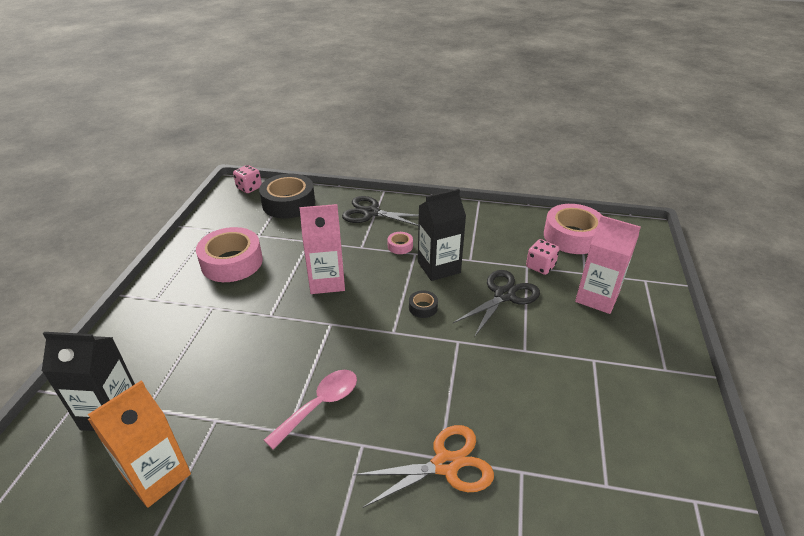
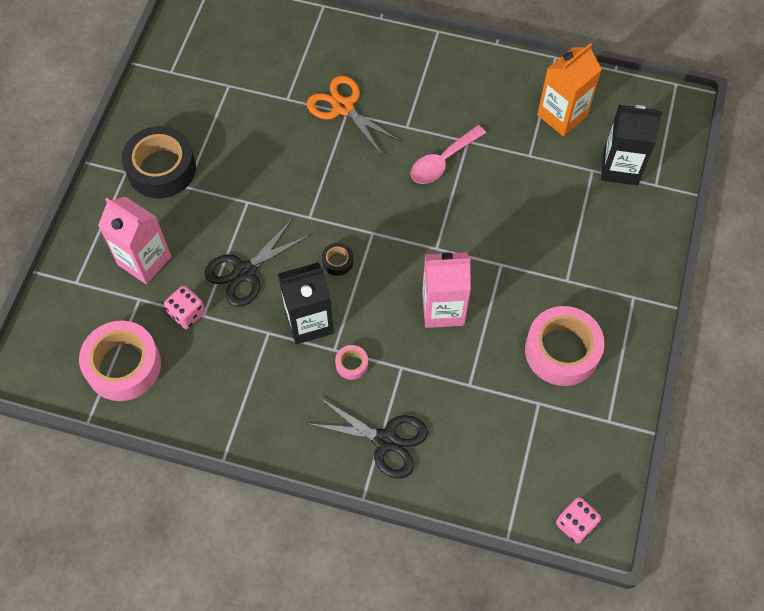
camera: 175 degrees left, 25 degrees up
black tape [259,174,315,218] -> black tape moved to [122,126,196,198]
orange scissors [353,425,494,508] -> orange scissors turned 60 degrees clockwise [307,76,401,155]

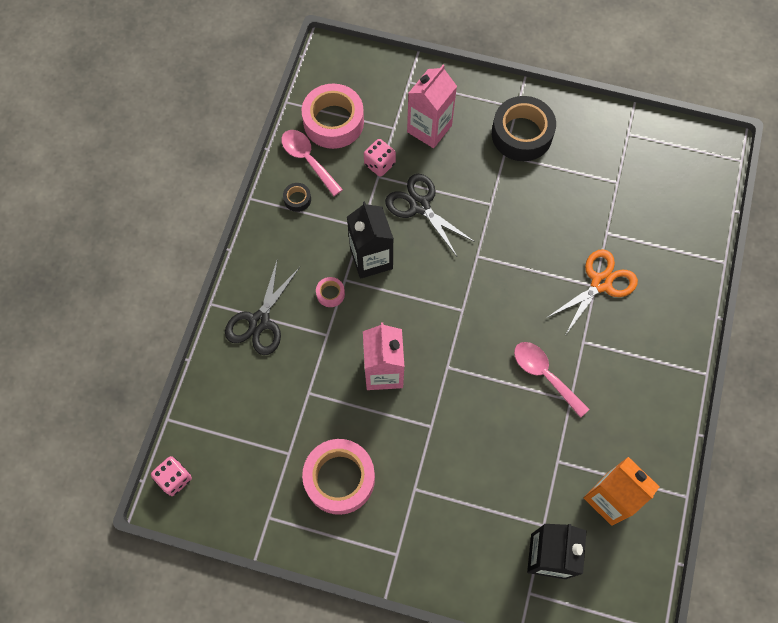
camera: 90 degrees right, 5 degrees up
black tape [322,243,353,276] -> black tape moved to [283,183,311,212]
none -> pink spoon [281,130,343,196]

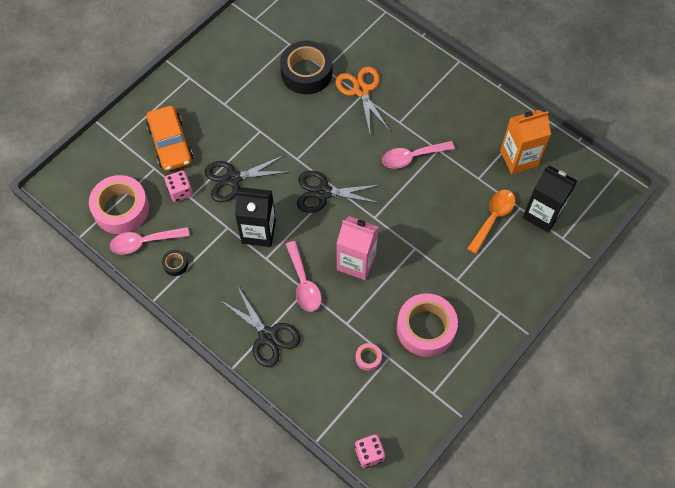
camera: 65 degrees left, 5 degrees down
pink tape [316,277,345,307] -> pink tape moved to [356,343,382,371]
pink carton [407,65,457,148] -> orange car [146,106,193,171]
black tape [492,96,556,161] -> black tape moved to [280,40,332,94]
none -> pink spoon [286,241,321,312]
none -> black scissors [297,171,380,213]
none -> orange spoon [467,190,515,254]

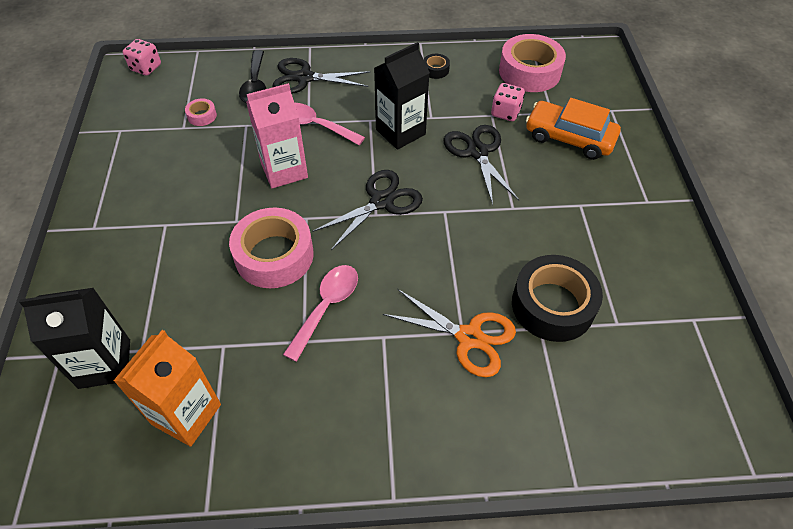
camera: 135 degrees right, 10 degrees down
pink spoon [110,227,190,254] -> none
black scissors [205,155,291,202] -> black scissors turned 45 degrees counterclockwise [444,125,519,205]
pink tape [397,293,458,357] -> pink tape moved to [229,207,314,288]
orange spoon [467,190,515,254] -> none
none -> black spoon [239,50,266,104]

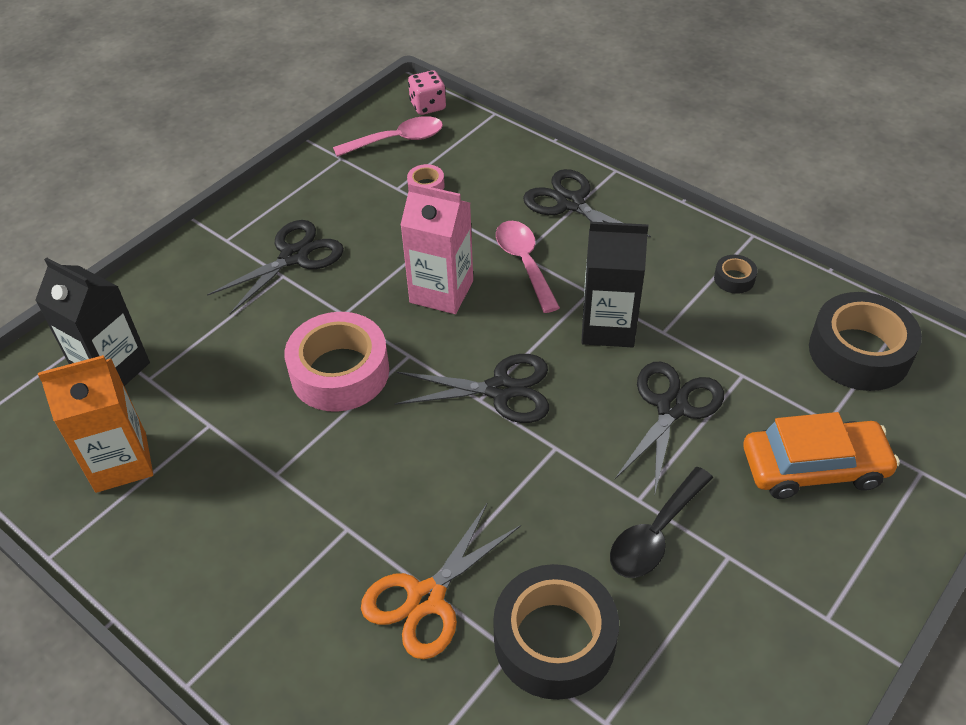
camera: 45 degrees right, 5 degrees down
black spoon [239,50,266,104] -> black spoon moved to [610,467,713,578]
pink spoon [283,265,358,362] -> pink spoon moved to [333,116,443,157]
orange scissors [383,289,516,377] -> orange scissors turned 60 degrees clockwise [361,504,521,659]
pink dice [491,83,525,121] -> none
pink tape [499,34,566,92] -> black tape [809,292,922,391]
orange car [526,98,621,160] -> orange car turned 105 degrees clockwise [743,412,900,499]
none -> black scissors [207,220,344,314]

